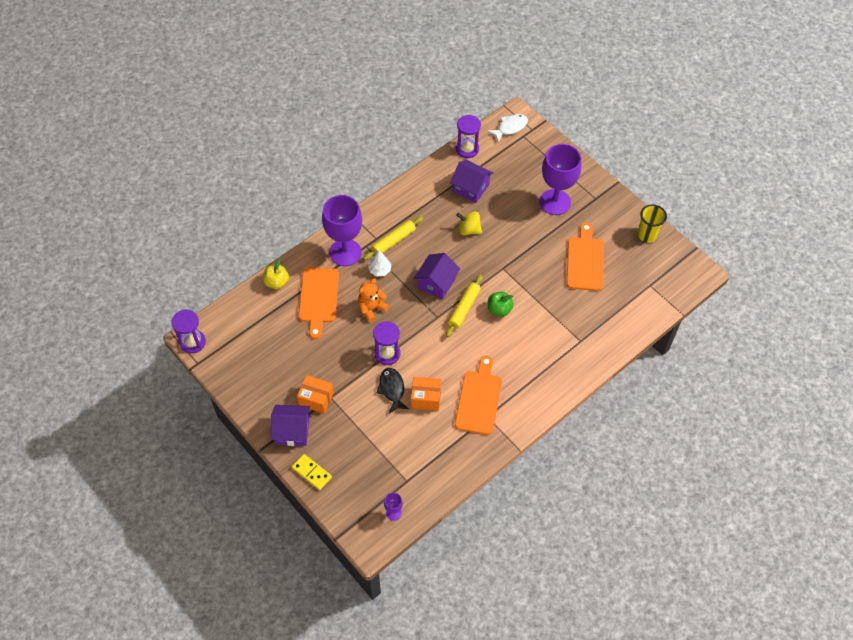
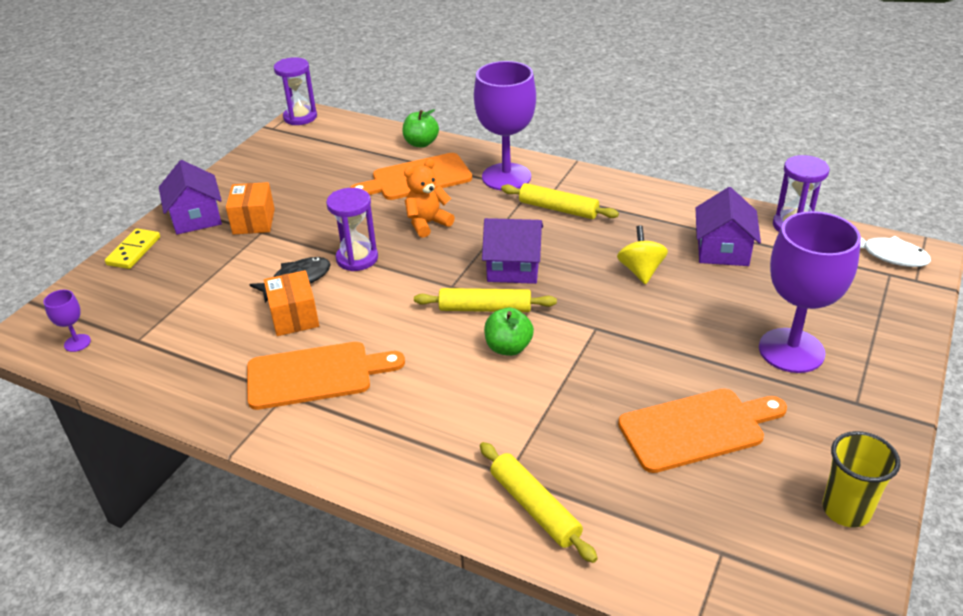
camera: 70 degrees right, 20 degrees down
yellow apple [263,260,289,289] -> green apple [402,109,439,148]
orange teddy bear [358,279,389,322] -> orange teddy bear turned 60 degrees counterclockwise [404,159,455,238]
white tree [368,251,391,276] -> none
none -> yellow rolling pin [480,442,598,563]

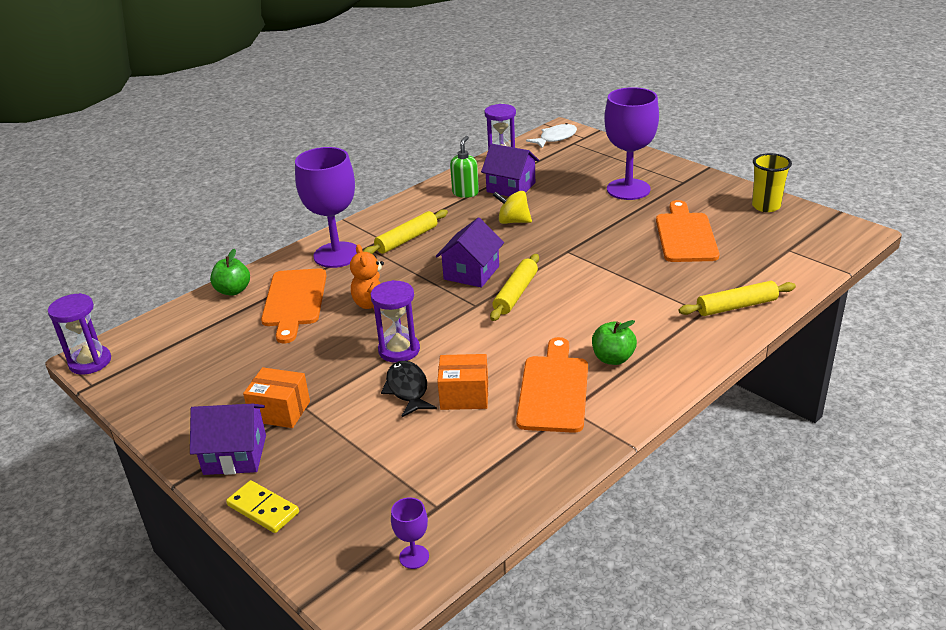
camera: 70 degrees left, 5 degrees down
green apple [484,308,534,356] -> green apple moved to [592,320,637,365]
none -> green soap dispenser [450,136,479,198]

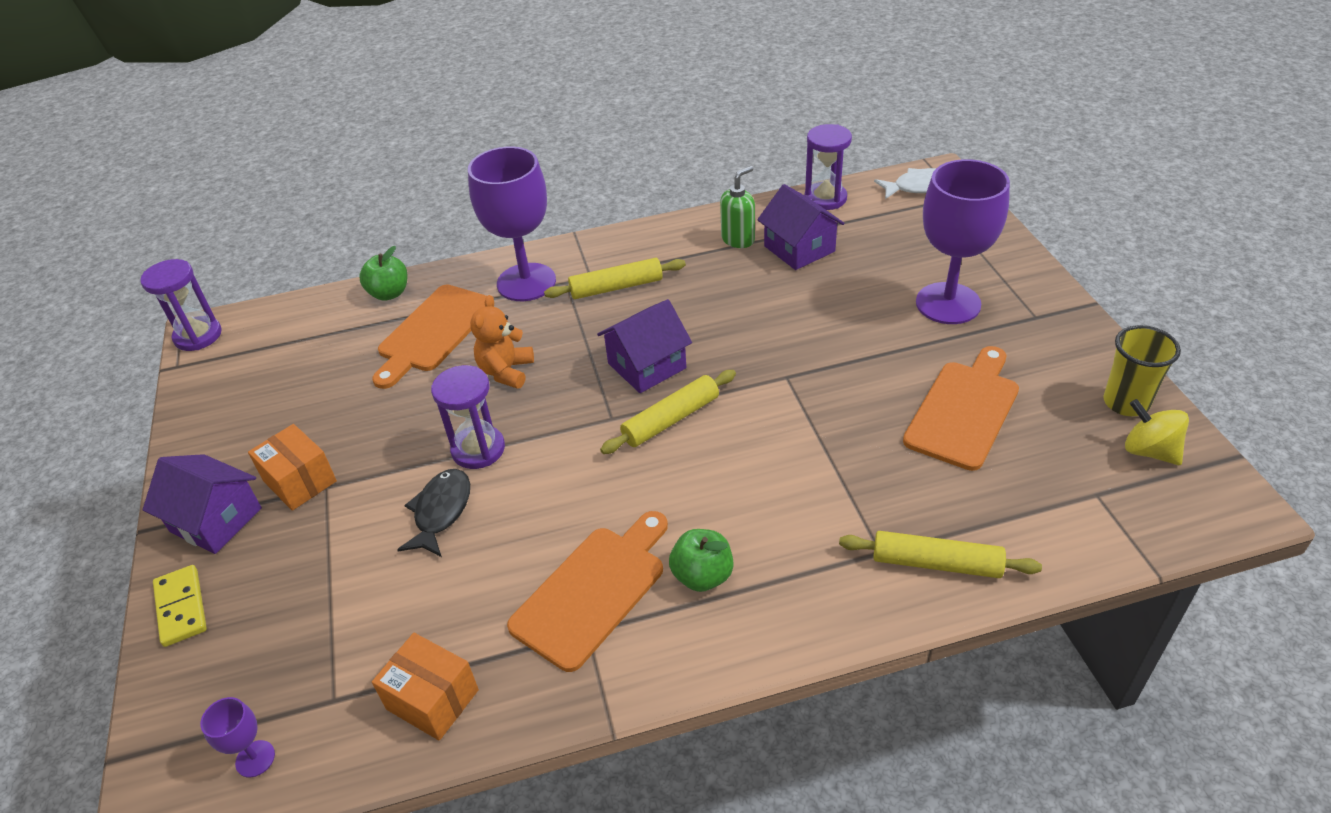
camera: 30 degrees right, 10 degrees up
orange box [437,354,488,410] -> orange box moved to [372,633,479,741]
yellow spinning top [493,191,532,224] -> yellow spinning top moved to [1125,399,1189,465]

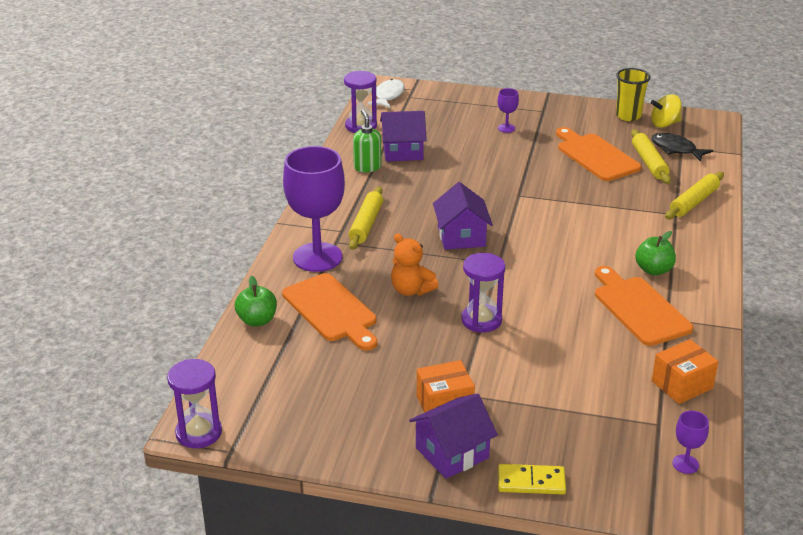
camera: 65 degrees left, 10 degrees down
black fish [397,469,470,557] -> black fish moved to [651,133,713,162]
yellow rolling pin [600,370,736,454] -> yellow rolling pin moved to [631,129,671,184]
purple goblet [916,159,1010,324] -> purple goblet [498,88,519,133], size x0.42

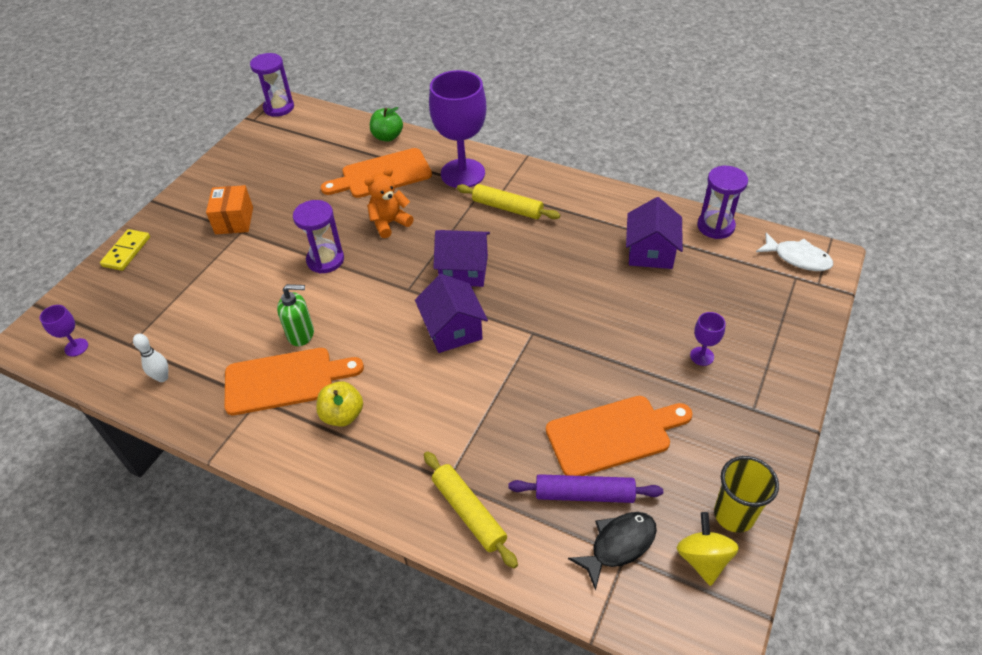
camera: 105 degrees right, 15 degrees up
green soap dispenser [353,109,382,172] -> green soap dispenser moved to [277,284,314,346]
purple house [409,393,498,479] -> purple house moved to [415,274,488,353]
yellow rolling pin [631,129,671,184] -> purple rolling pin [508,474,663,503]
green apple [635,231,676,275] -> yellow apple [316,381,363,427]
orange box [652,339,719,404] -> white bowling pin [133,333,168,382]

